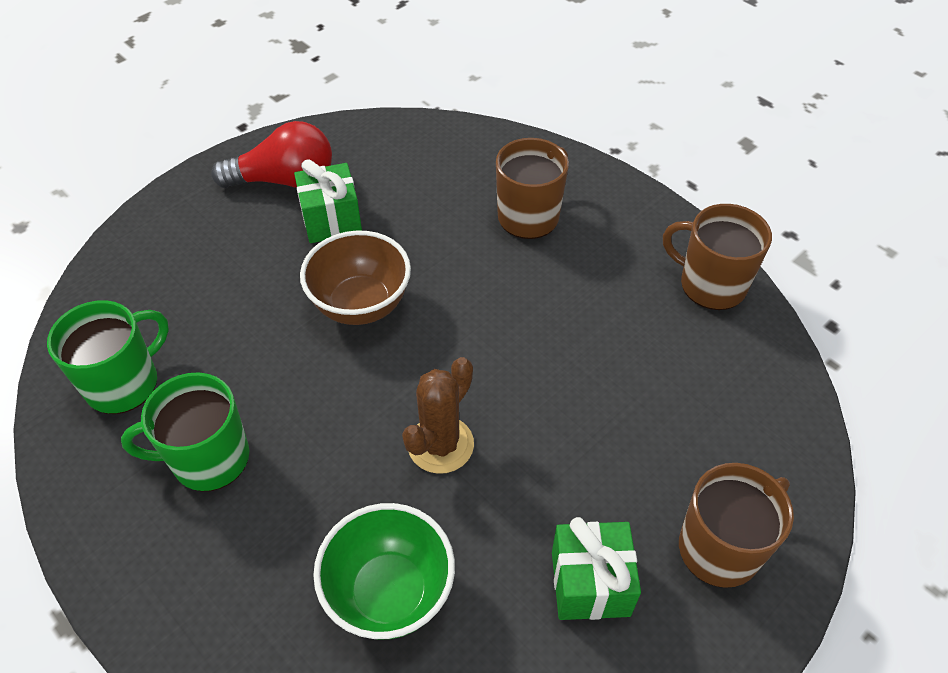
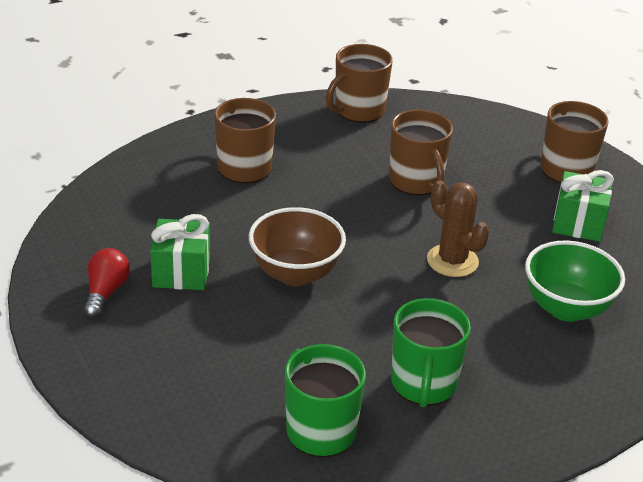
camera: 75 degrees left, 15 degrees down
red light bulb [211,121,332,188] -> red light bulb [84,248,130,318], size x0.62
none -> brown mug [389,110,453,196]

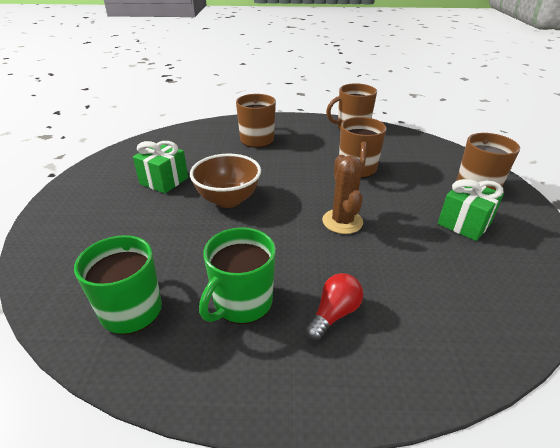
camera: 30 degrees right, 0 degrees up
red light bulb [84,248,130,318] -> red light bulb moved to [305,273,363,340]
green bowl [525,241,625,322] -> none

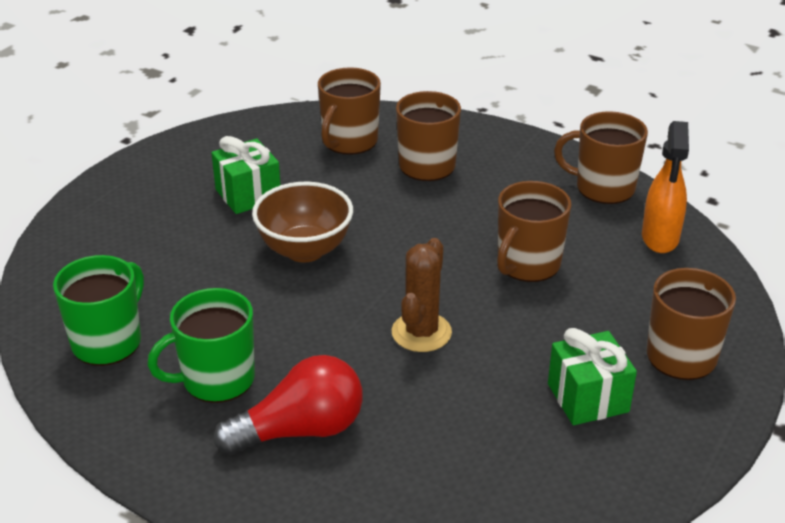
camera: 30 degrees right, 0 degrees up
red light bulb [305,273,363,340] -> red light bulb [214,355,363,455], size x1.60
none -> brown mug [318,67,381,155]
none -> orange spray bottle [642,121,689,253]

